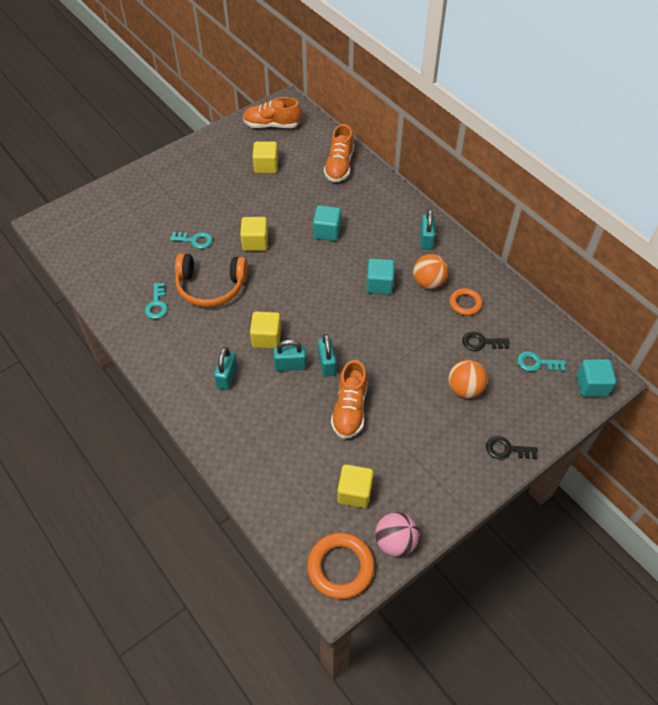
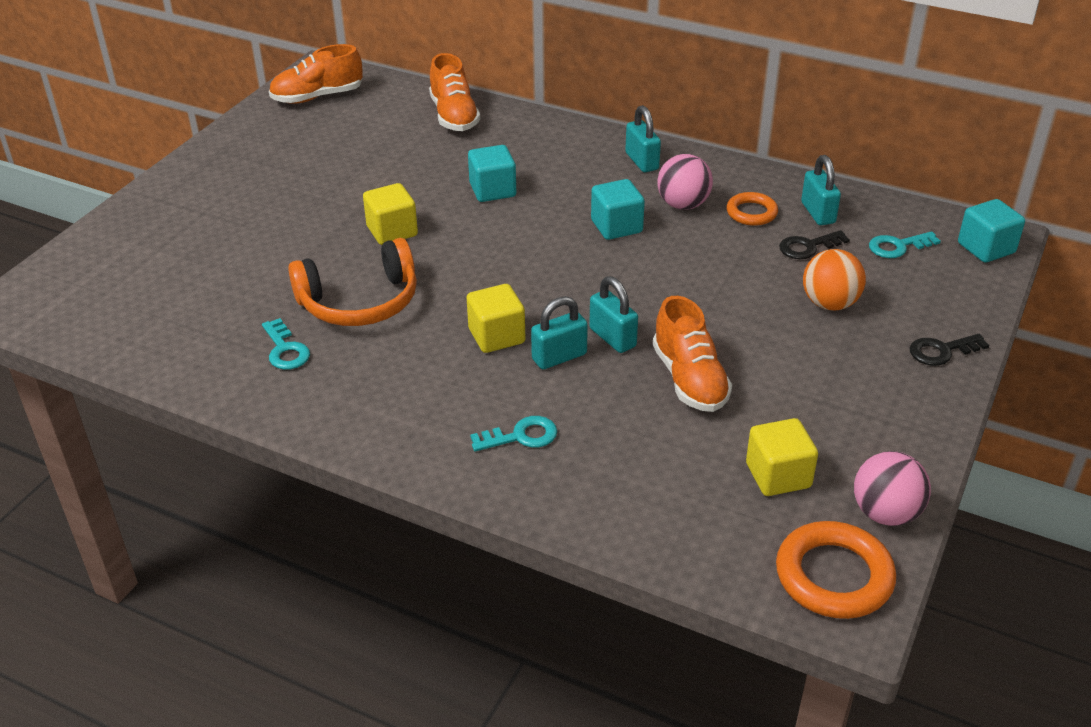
camera: 25 degrees left, 15 degrees down
turquoise key [170,232,212,249] -> turquoise key moved to [470,416,557,451]
turquoise padlock [214,347,238,390] -> turquoise padlock moved to [801,155,841,225]
yellow cube [252,141,278,174] -> none
orange ball [413,254,449,289] -> pink ball [657,154,713,210]

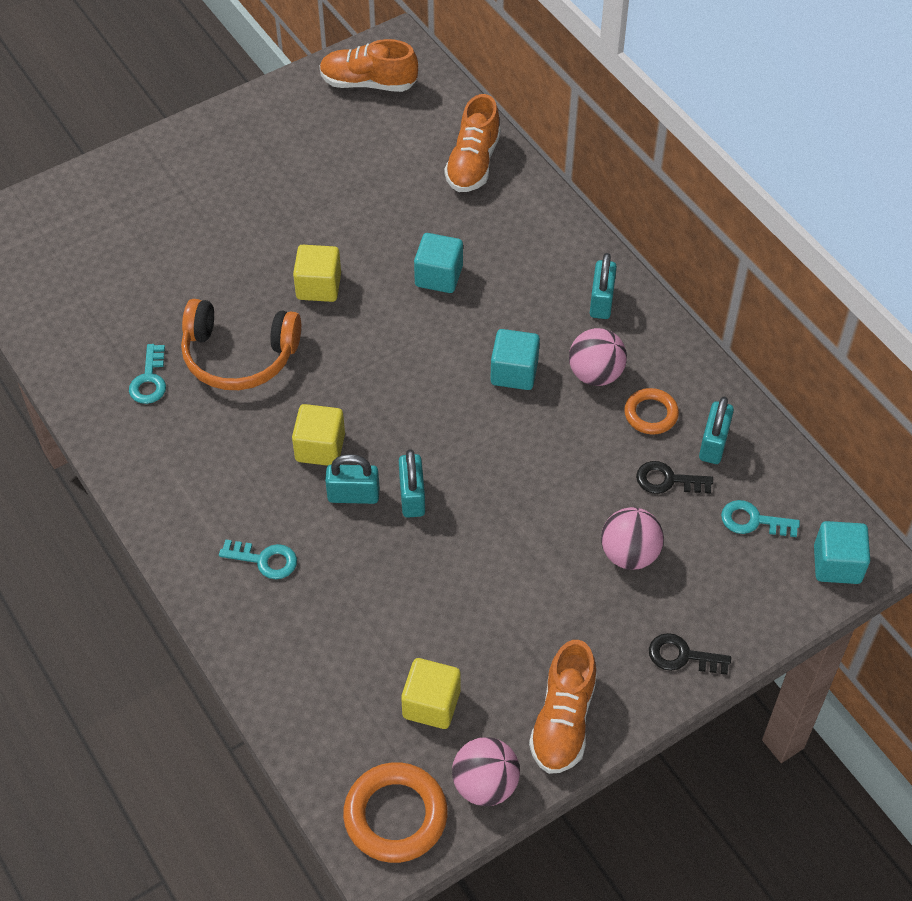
camera: 30 degrees right, 15 degrees up
orange shoe [653,296,732,412] -> orange shoe moved to [529,640,597,774]
orange ball [803,249,866,311] -> pink ball [601,507,664,570]

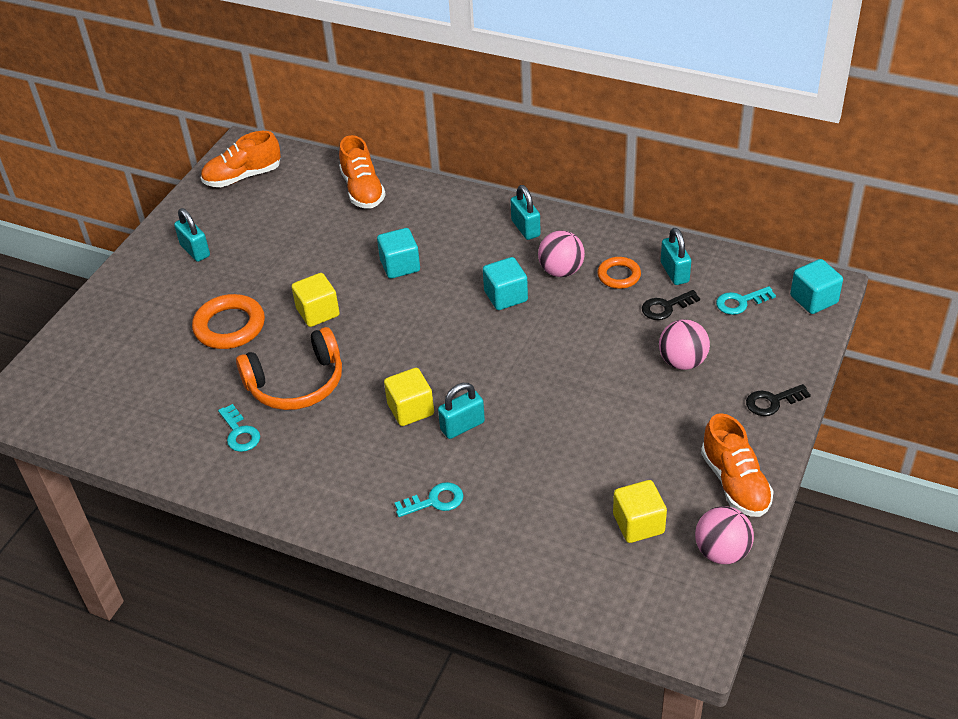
camera: 30 degrees left, 10 degrees down
orange ring [343,762,448,863] -> orange ring moved to [192,294,265,349]
turquoise padlock [399,449,425,518] -> turquoise padlock moved to [174,208,210,262]

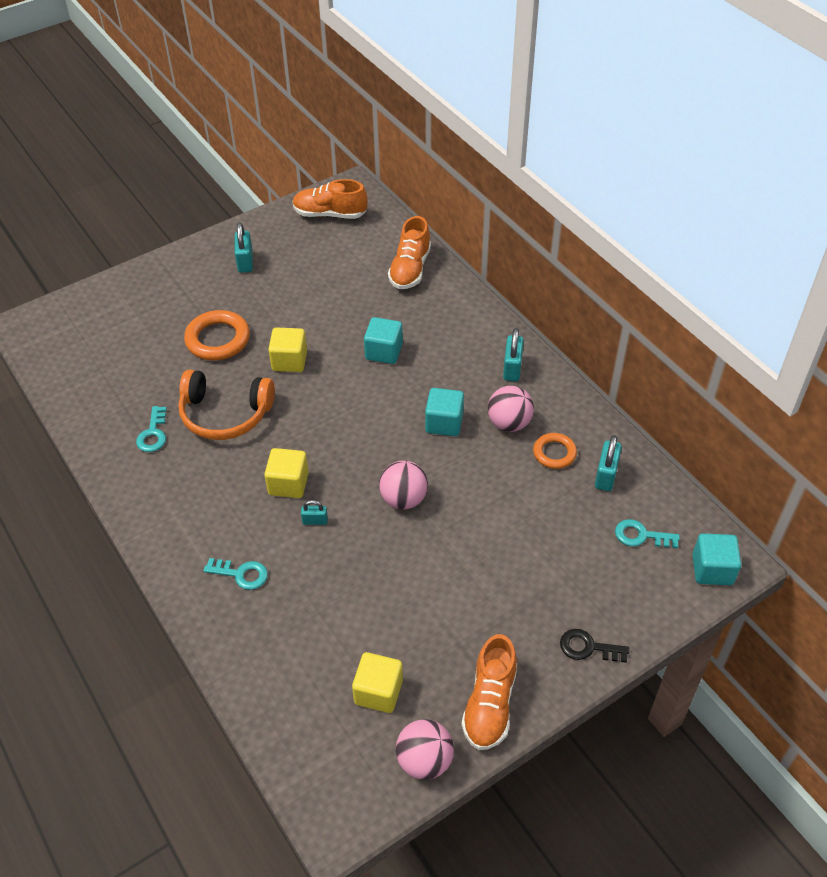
camera: 30 degrees right, 5 degrees up
turquoise padlock [438,383,485,439] -> turquoise padlock [301,500,328,525], size x0.60
black key [642,290,700,320] -> none
pink ball [659,319,710,370] -> pink ball moved to [379,460,428,509]

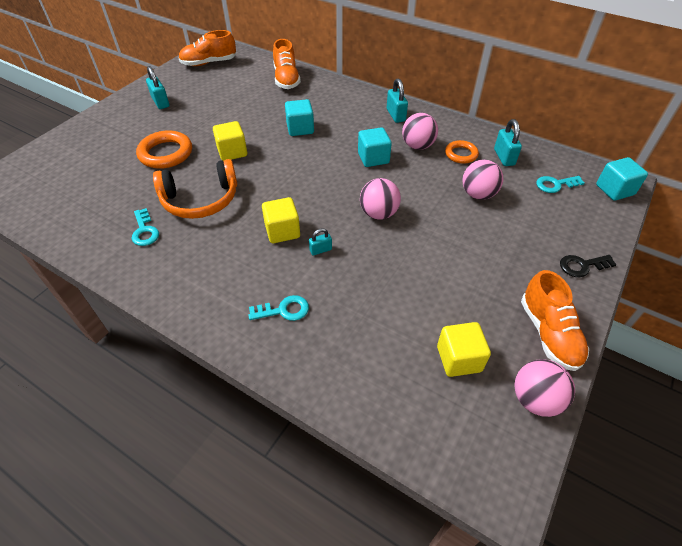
camera: 25 degrees left, 0 degrees up
none -> pink ball [462,160,504,200]

